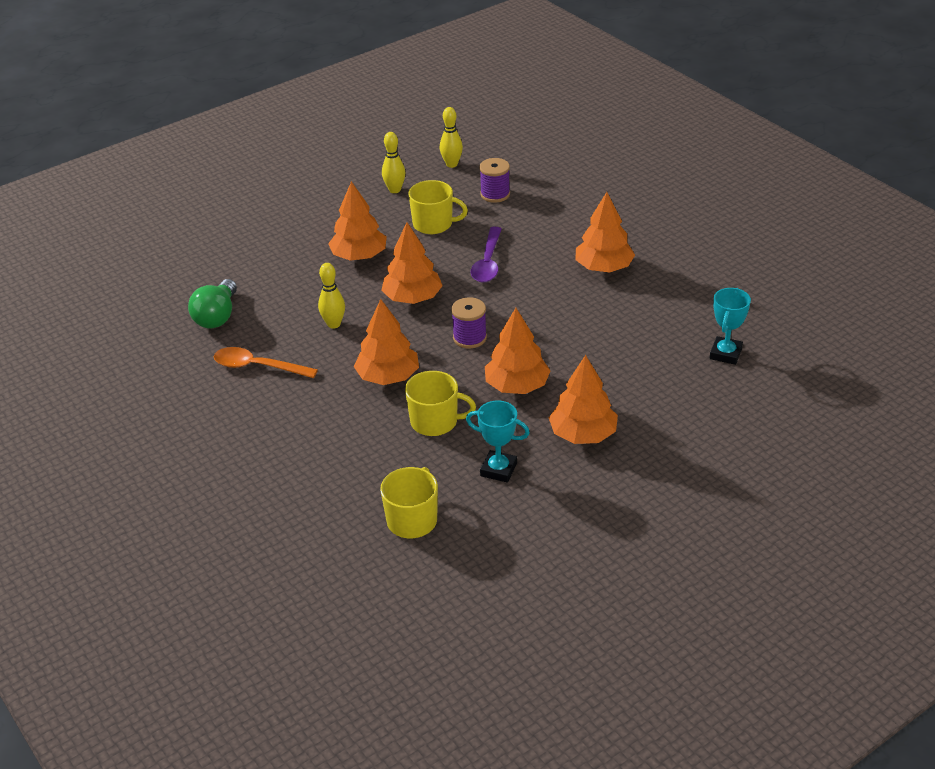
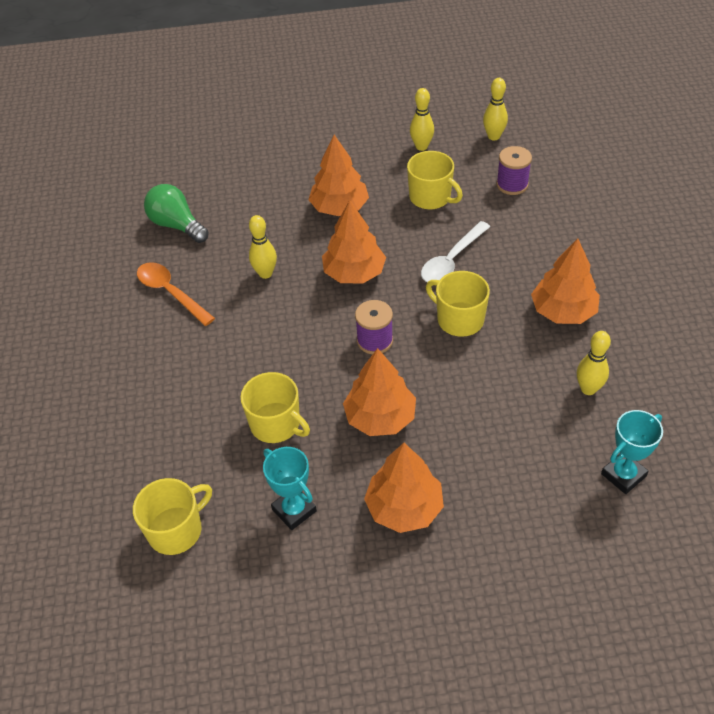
camera: 30 degrees right, 10 degrees up
green light bulb [188,279,237,328] -> green light bulb turned 90 degrees clockwise [144,184,209,243]
orange tree [354,299,419,385] -> none
purple spoon [471,227,502,283] -> white spoon [421,221,490,282]
none -> yellow mug [426,271,490,337]
none -> yellow bowling pin [577,331,611,395]

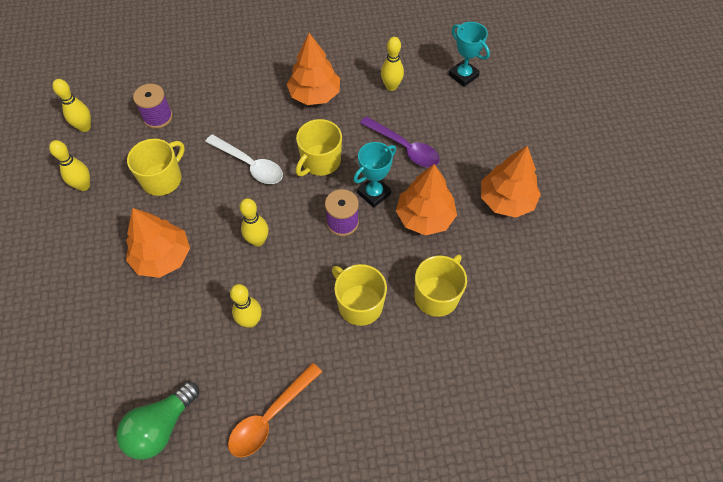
camera: 95 degrees left, 10 degrees up
yellow mug [133,478,212,555] -> yellow mug moved to [332,264,387,326]
turquoise trophy [263,447,317,530] -> turquoise trophy moved to [353,142,396,208]
orange tree [322,200,386,284] -> yellow bowling pin [240,198,268,247]
none -> purple spoon [360,116,440,167]

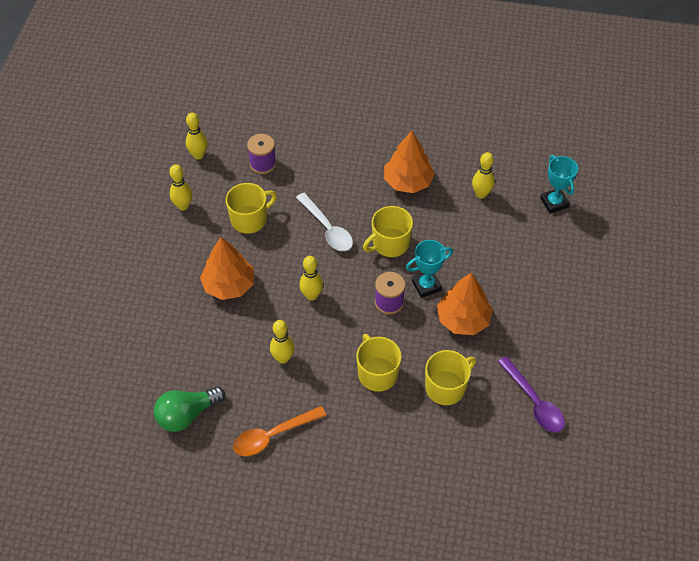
camera: 20 degrees right, 5 degrees down
purple spoon [360,116,440,167] -> purple spoon moved to [498,356,565,433]
orange tree [481,146,541,218] -> none

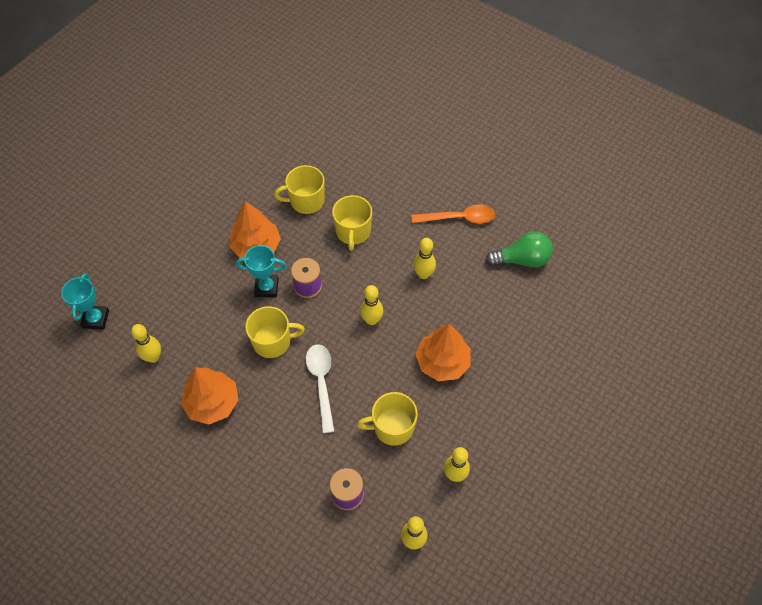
camera: 155 degrees left, 5 degrees up
purple spoon [498,356,565,433] -> none

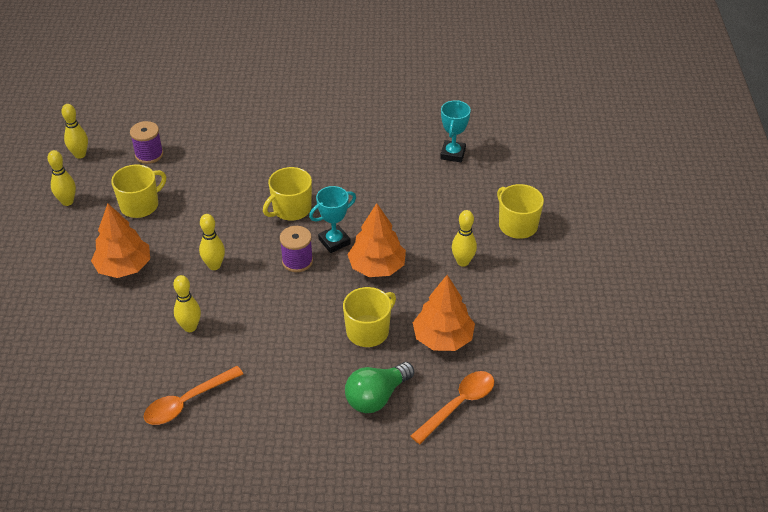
camera: 145 degrees right, 15 degrees down
turquoise trophy [61,273,109,330] -> turquoise trophy turned 45 degrees clockwise [440,100,471,163]
yellow bowling pin [131,324,161,363] -> yellow bowling pin moved to [452,210,477,267]
orange tree [181,368,238,425] -> orange tree moved to [413,275,475,351]
white spoon [306,344,334,433] -> none
yellow mug [332,195,372,251] -> yellow mug moved to [497,184,544,239]
green light bulb [485,231,553,268] -> green light bulb moved to [345,362,414,413]
none -> orange spoon [410,371,494,444]

